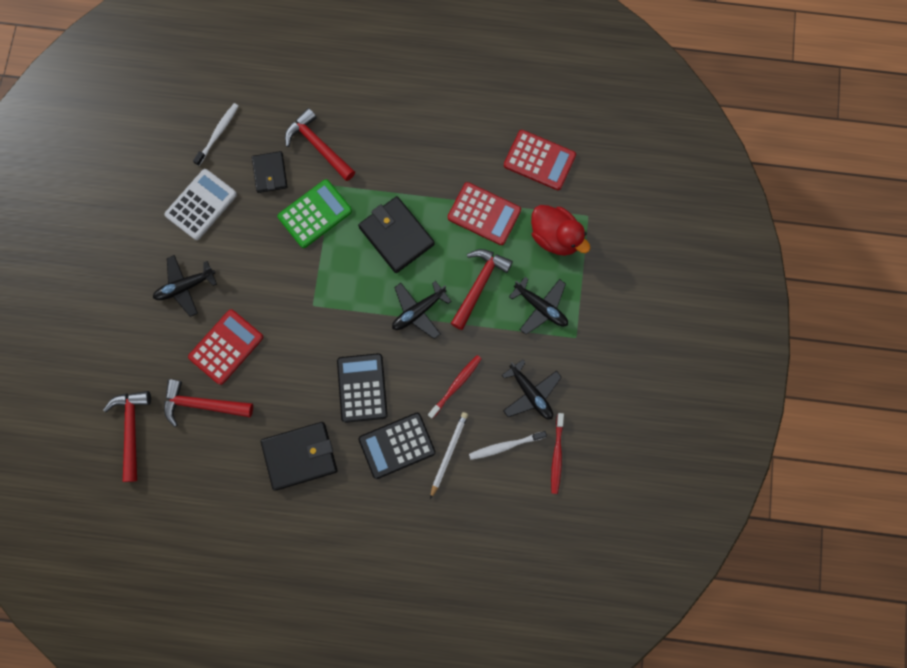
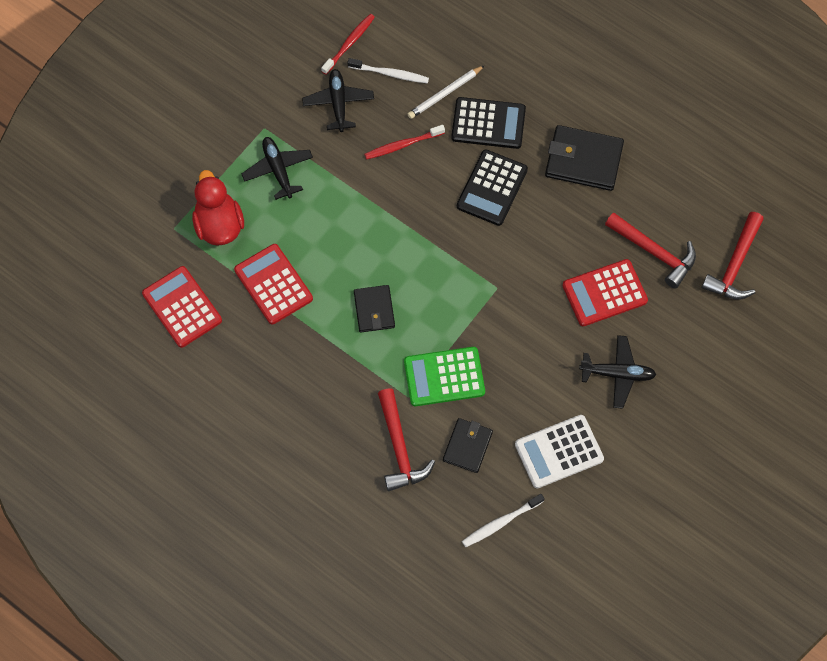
camera: 150 degrees left, 10 degrees down
black wallet [358,196,435,273] -> black wallet [354,285,395,332], size x0.62
black plane [392,281,452,339] -> none
red hammer [451,249,513,330] -> none

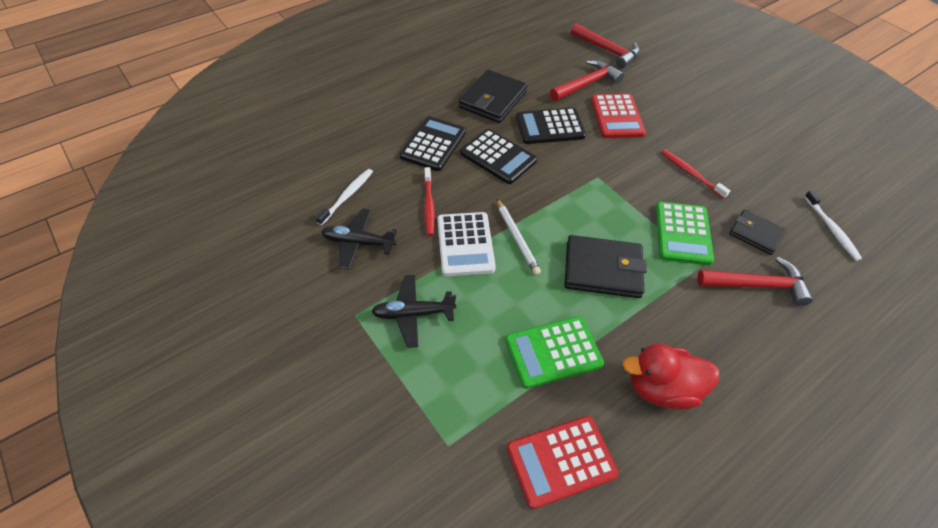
camera: 75 degrees left, 15 degrees down
red duck [192,170,244,246] -> red duck moved to [623,343,720,410]
red calculator [234,244,313,324] -> green calculator [505,316,604,389]
red toothbrush [321,14,375,75] -> red toothbrush moved to [661,149,730,199]
black wallet [354,285,395,332] -> black wallet [564,235,647,298], size x1.60
white pencil [408,65,485,119] -> white pencil moved to [497,199,541,275]
white calculator [515,415,604,489] -> white calculator moved to [437,212,496,276]
black plane [579,335,657,409] -> none
none -> black calculator [516,107,586,144]

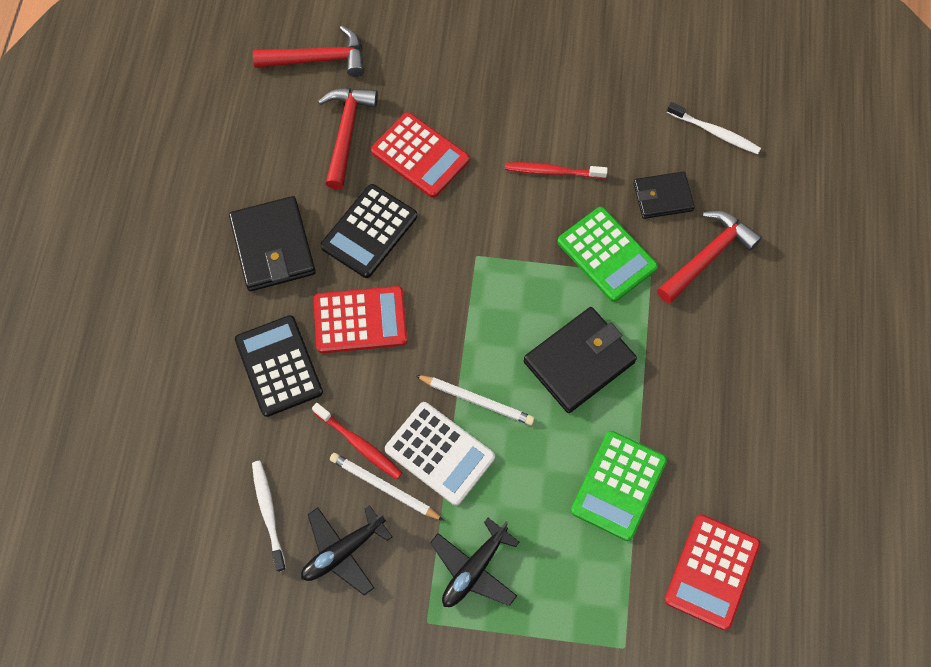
camera: 45 degrees left, 15 degrees up
black calculator [460,129,537,184] -> red calculator [314,286,407,353]
red duck [623,343,720,410] -> none
none -> white pencil [330,453,444,521]

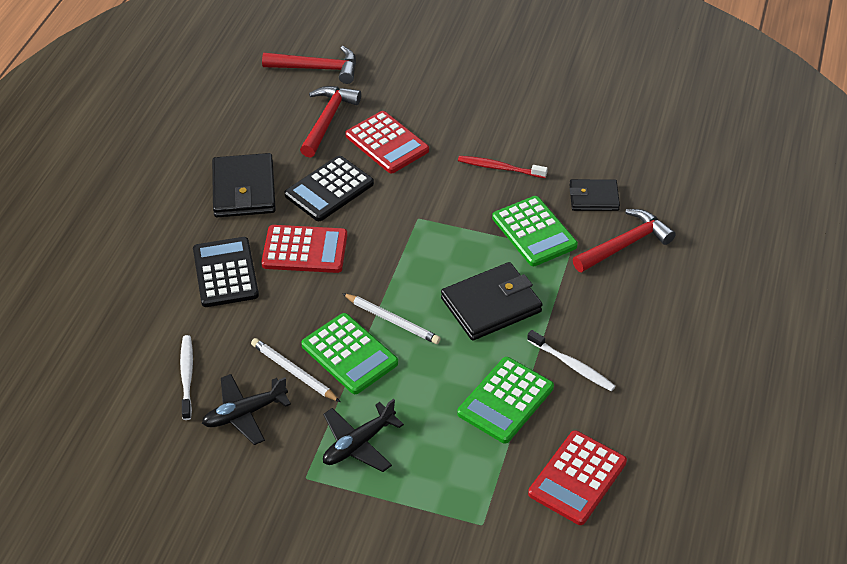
camera: 10 degrees right, 20 degrees down
red toothbrush [312,403,402,480] -> none
white calculator [385,402,495,505] -> green calculator [301,313,398,394]
white toothbrush [667,102,761,154] -> white toothbrush moved to [527,330,615,391]

